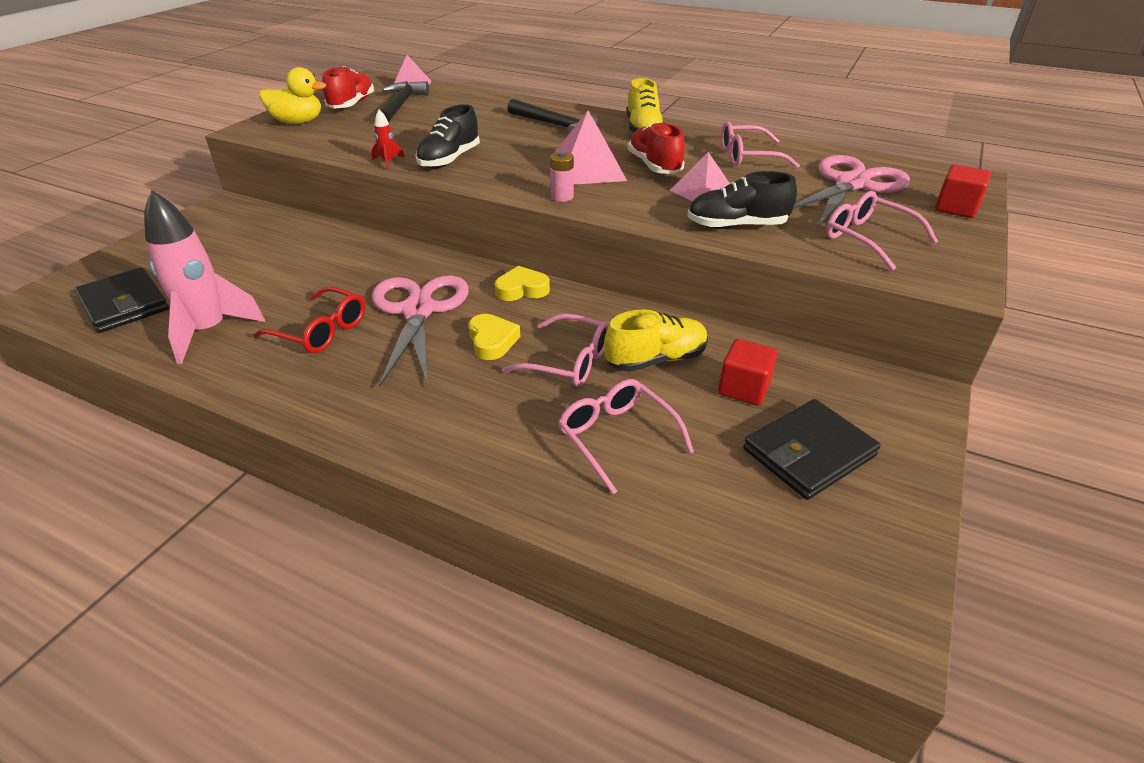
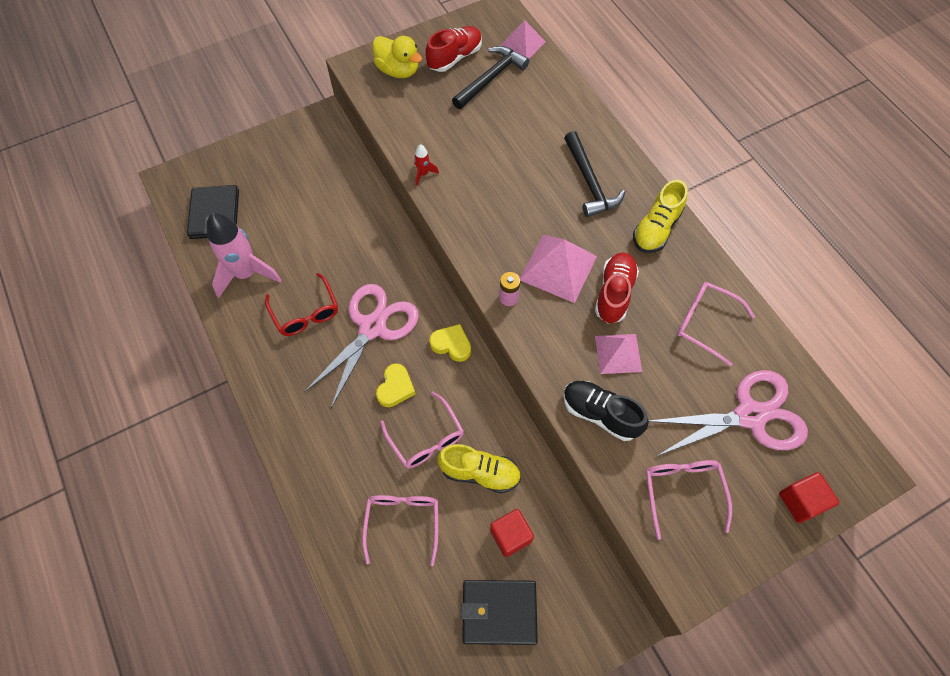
camera: 35 degrees right, 25 degrees up
black shoe [416,104,480,169] -> none

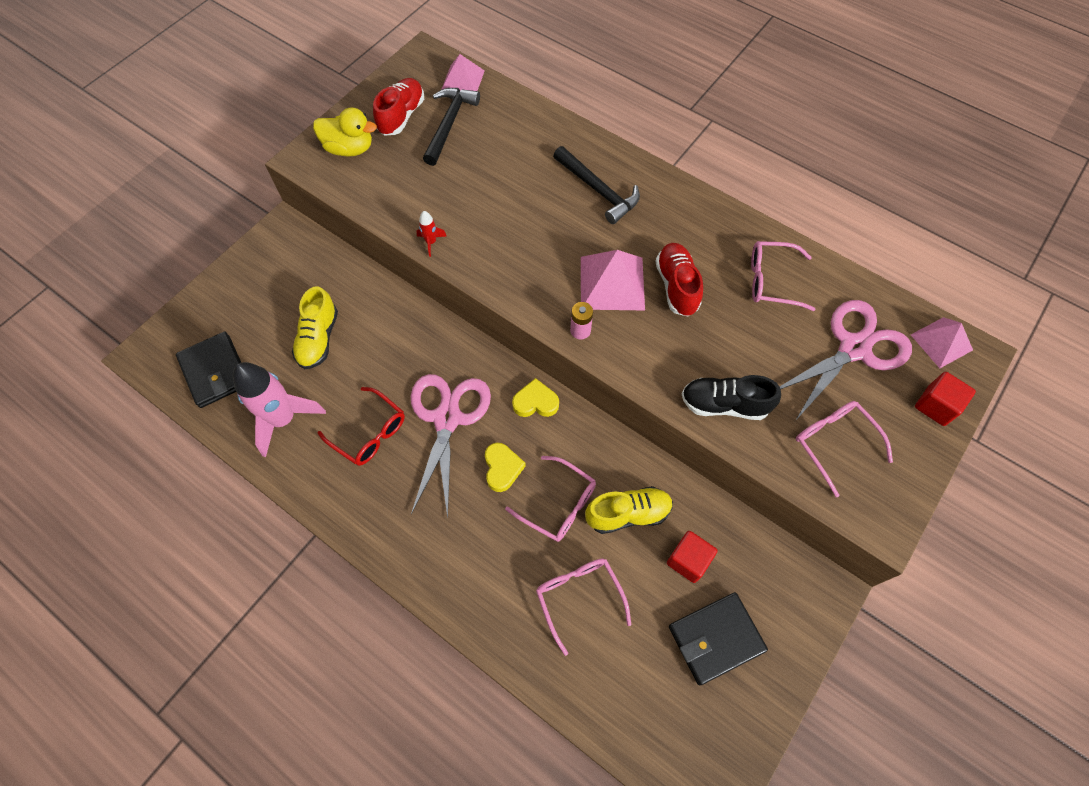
camera: 25 degrees left, 0 degrees up
pink pyramid [595,334,642,374] -> pink pyramid moved to [911,317,973,368]
yellow shoe [633,180,688,253] -> yellow shoe moved to [292,286,338,369]

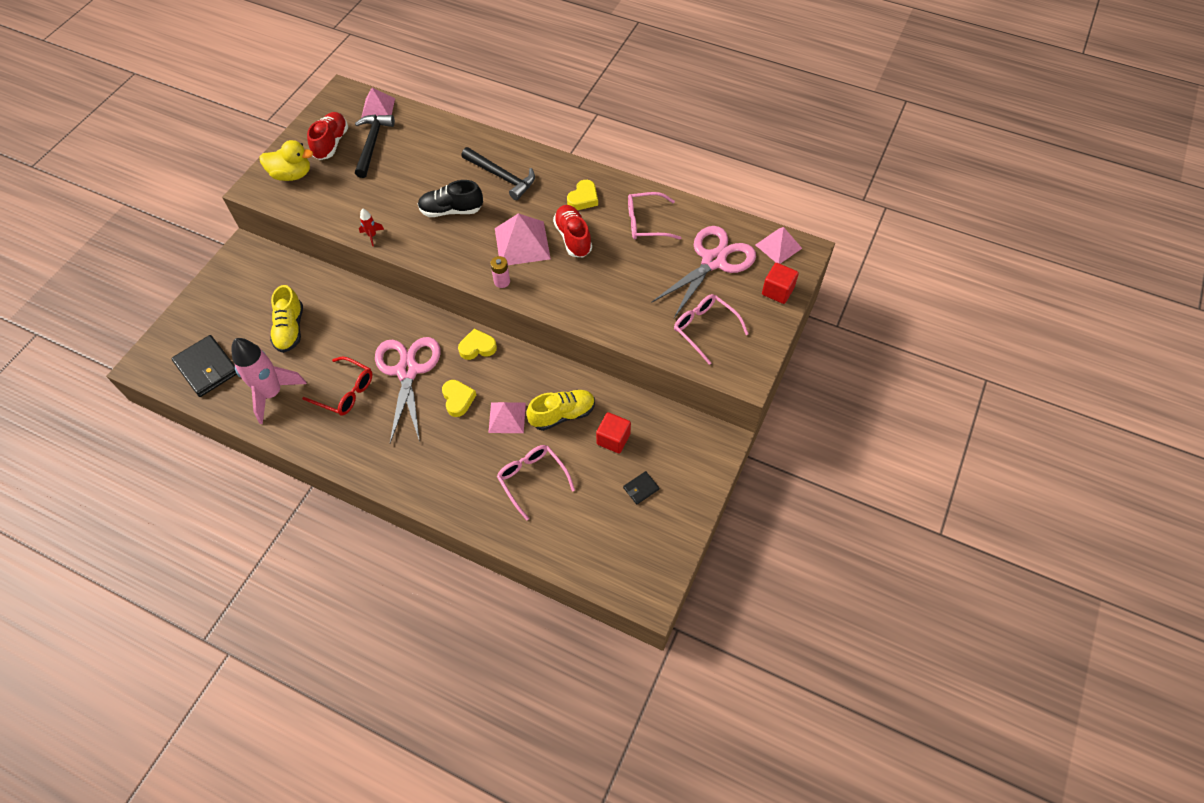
camera: 10 degrees left, 5 degrees down
pink glasses [505,456,596,542] -> pink pyramid [488,402,526,433]
black wallet [669,592,768,686] -> black wallet [623,471,659,505], size x0.48
black shoe [682,375,781,420] -> black shoe moved to [418,180,483,217]
none -> yellow heart [567,180,598,210]

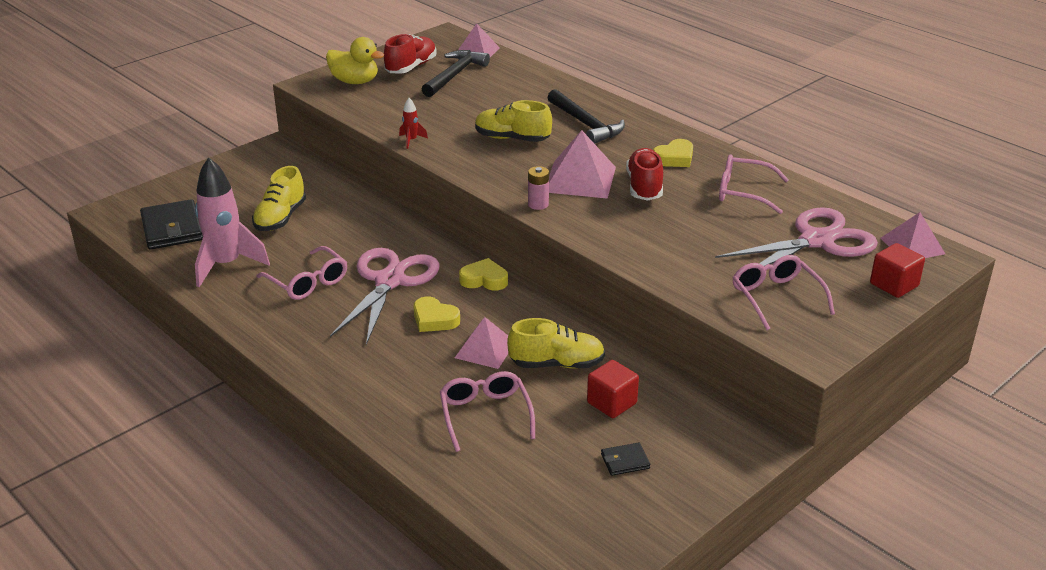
camera: 20 degrees right, 25 degrees down
red glasses [302,357,373,416] -> pink glasses [256,246,347,300]
black shoe [418,180,483,217] -> yellow shoe [475,100,552,142]
yellow heart [442,380,476,417] -> yellow heart turned 120 degrees clockwise [414,296,460,332]

